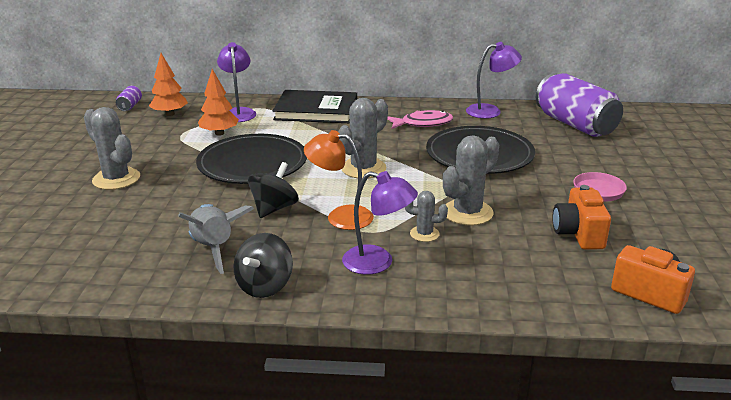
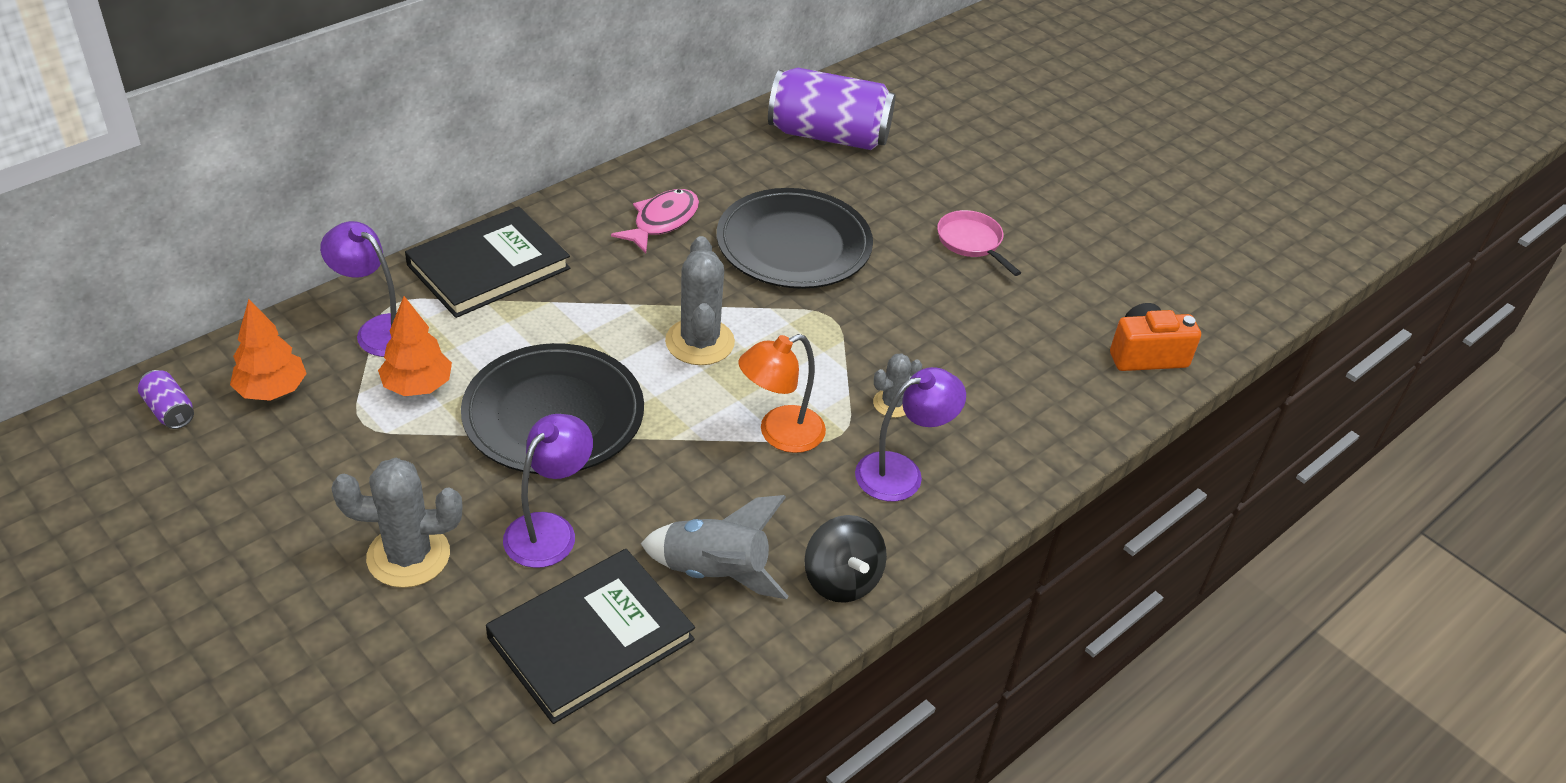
camera: 50 degrees left, 15 degrees up
black spinning top [248,162,299,218] -> none
grey cactus [443,135,499,226] -> none
purple lamp [466,42,522,119] -> purple lamp moved to [503,414,593,568]
orange camera [552,185,611,250] -> none
none -> black book [486,549,695,724]

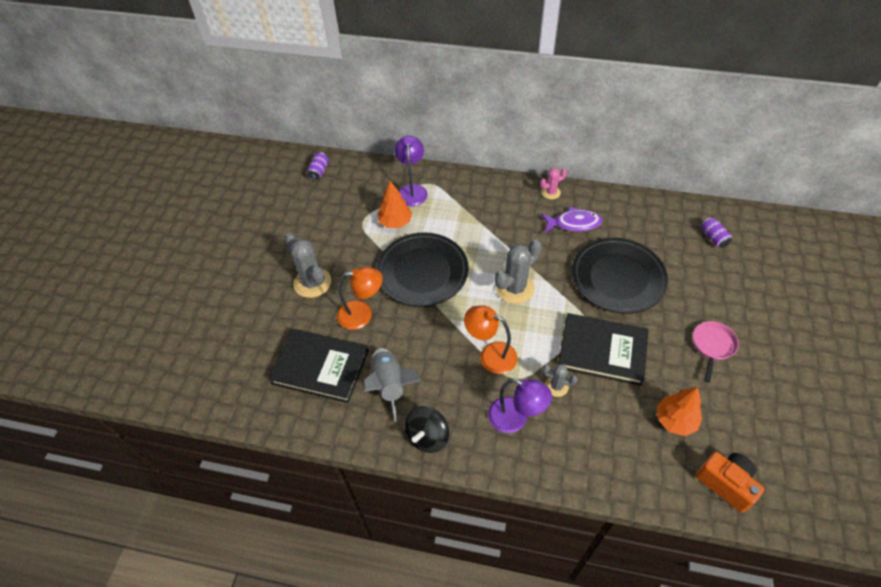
camera: 60 degrees right, 10 degrees up
orange tree [230,299,307,401] -> orange tree moved to [657,387,702,436]
black book [405,206,570,318] -> black book moved to [558,313,649,386]
purple lamp [503,414,593,568] -> orange lamp [337,267,383,330]
pink fish [611,189,699,254] -> purple fish [541,206,602,232]
purple can [768,68,895,150] -> purple can [701,217,732,248], size x0.41
none -> pink cactus [540,168,567,199]

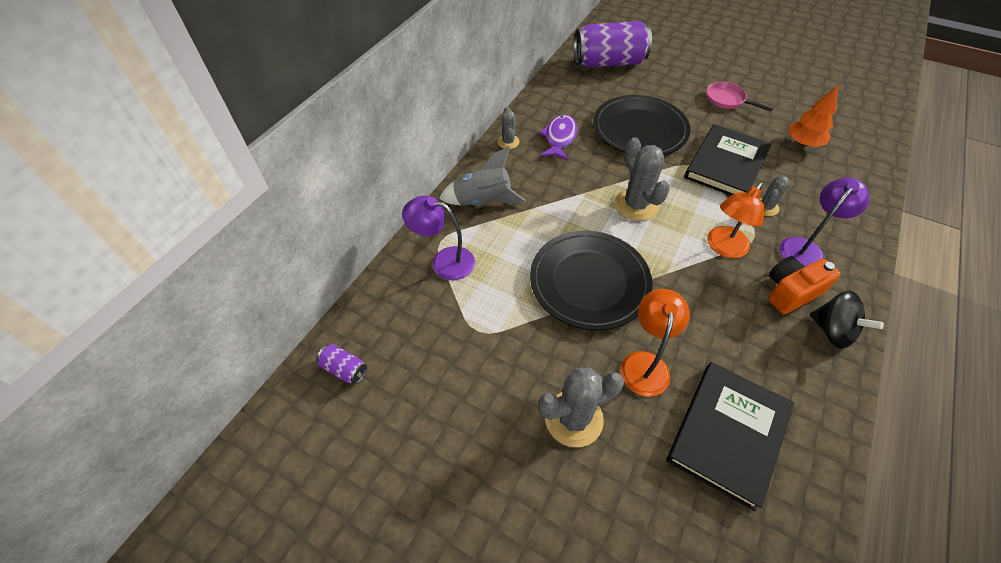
camera: 75 degrees left, 0 degrees up
grey rocket [363,348,422,422] -> grey rocket moved to [439,146,526,206]
orange tree [377,181,412,228] -> none
pink cactus [540,168,567,199] -> grey cactus [498,107,519,149]
orange camera [696,452,764,513] -> orange camera moved to [768,256,841,314]
purple can [701,217,732,248] -> purple can [574,21,652,68], size x2.43

